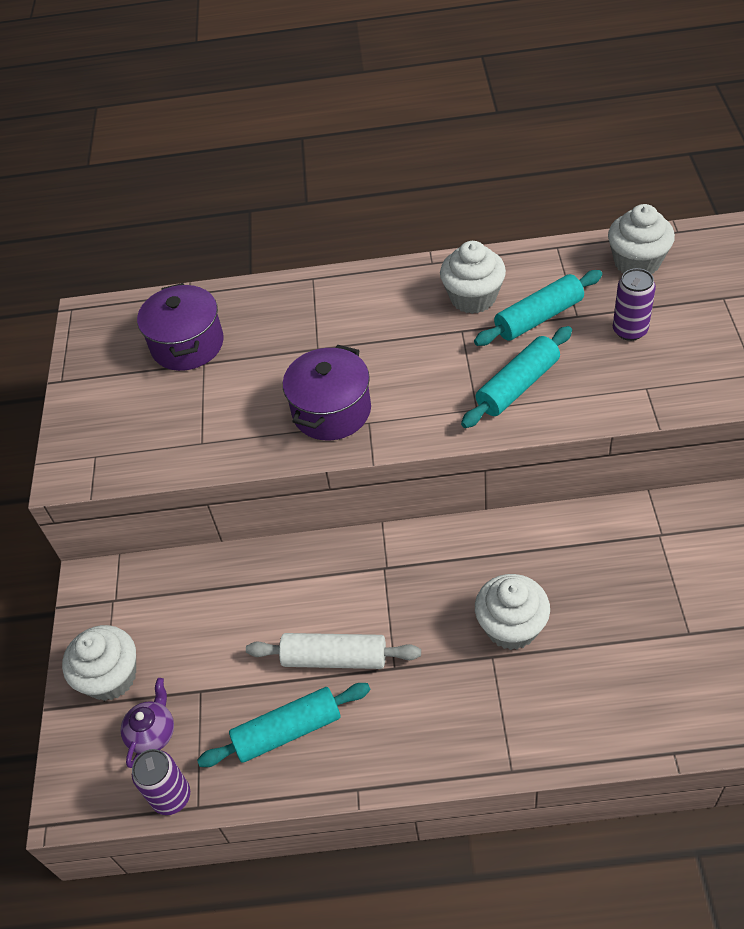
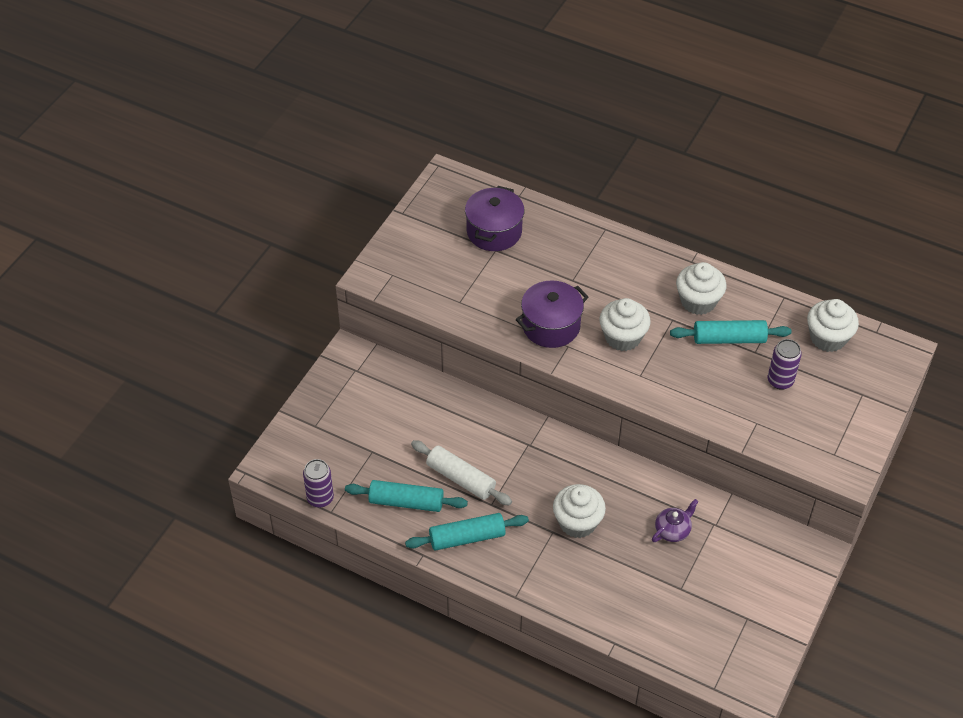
camera: 25 degrees right, 0 degrees up
white cupcake [62,625,136,701] -> white cupcake moved to [599,298,651,351]
purple teapot [121,678,174,768] -> purple teapot moved to [652,499,698,542]
turquoise rolling pin [461,326,572,428] -> turquoise rolling pin moved to [405,513,529,551]

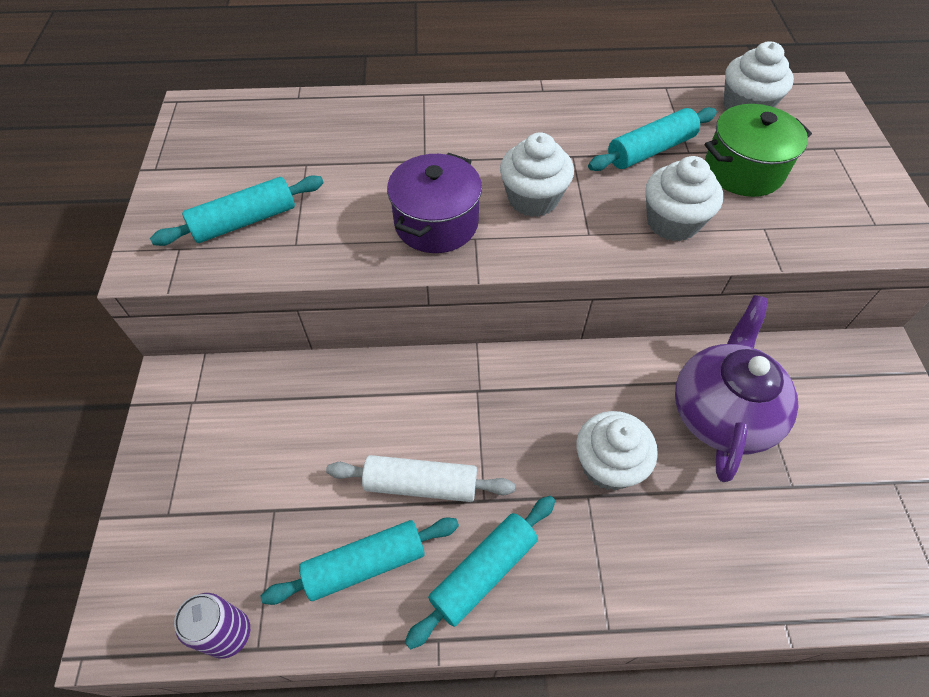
camera: 30 degrees left, 5 degrees up
purple pot [465,186,524,251] -> none
purple teapot [652,499,698,542] -> purple teapot [675,295,798,482], size x2.18
white cupcake [676,262,726,315] -> white cupcake moved to [645,156,723,241]
purple can [768,339,802,390] -> green pot [705,104,812,197]
none -> turquoise rolling pin [150,175,324,246]

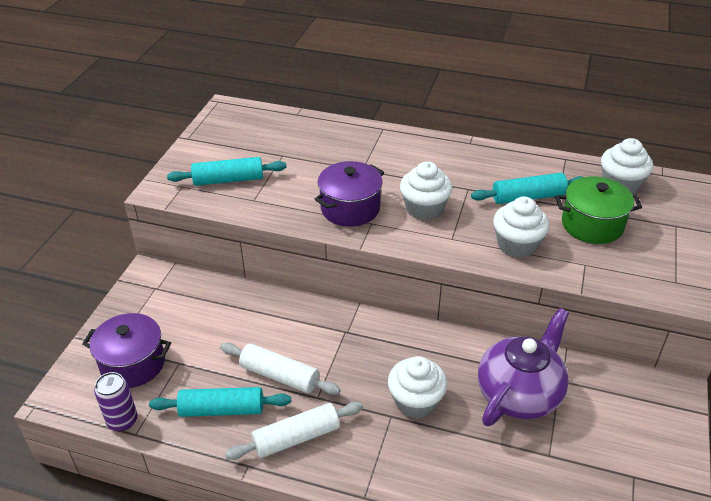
camera: 20 degrees right, 15 degrees down
turquoise rolling pin [405,496,555,650] -> white rolling pin [225,402,363,460]
none -> purple pot [82,313,171,388]

